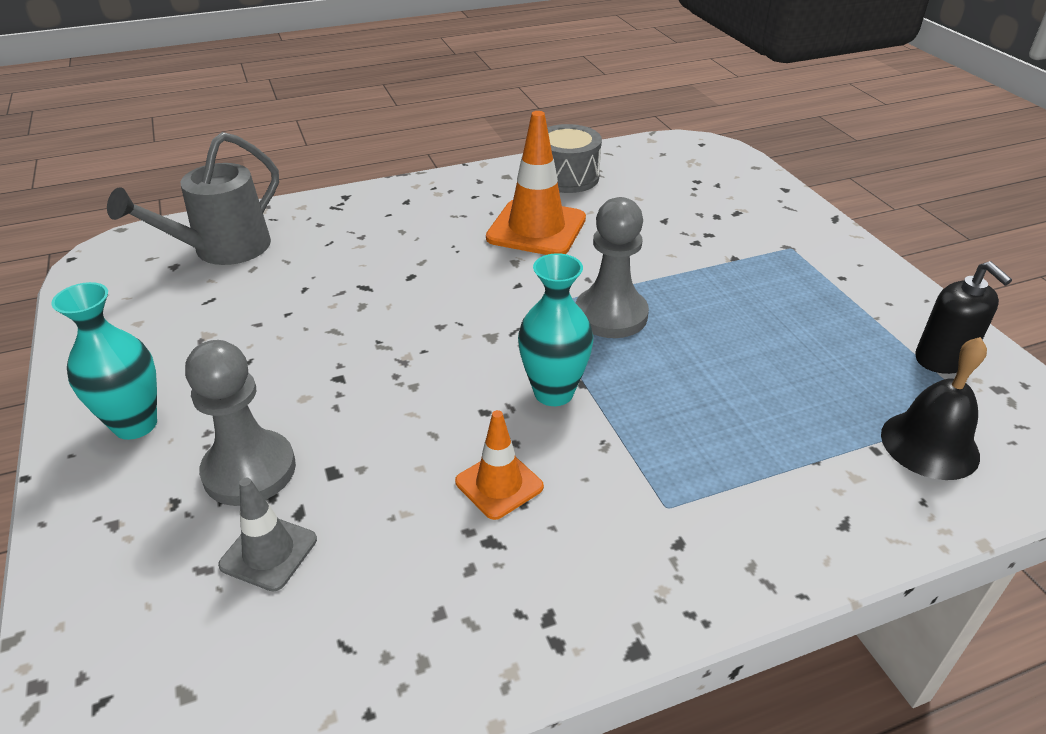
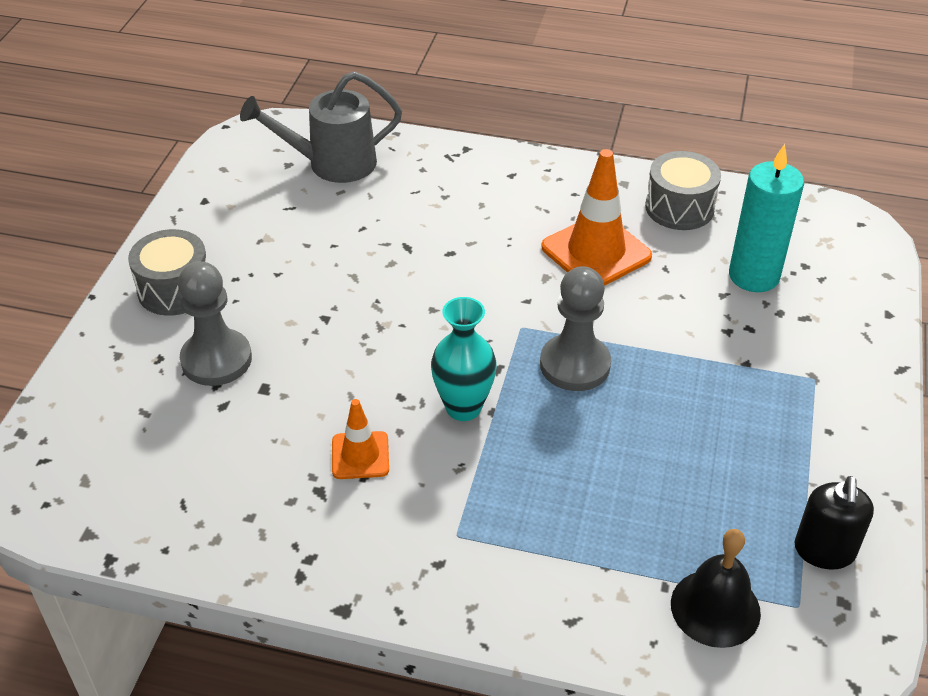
camera: 35 degrees right, 5 degrees up
turquoise vase [51,282,157,440] -> grey drum [128,229,207,316]
grey traffic cone [218,478,317,592] -> none
none -> turquoise candle [729,144,804,292]

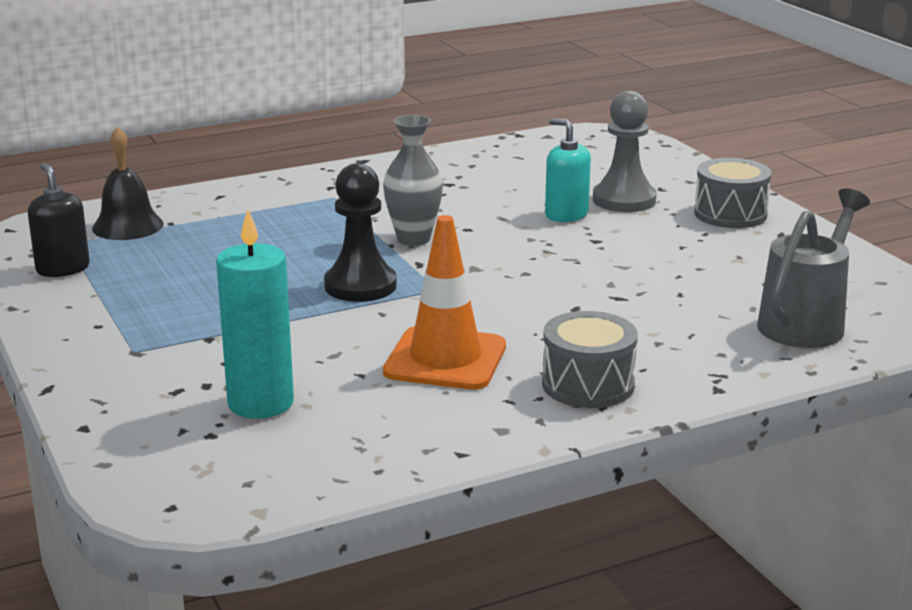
camera: 140 degrees right, 20 degrees down
orange traffic cone [332,399,389,479] -> none
turquoise vase [431,297,497,421] -> grey vase [383,115,443,246]
grey pawn [540,266,611,391] -> black pawn [324,163,397,302]
grey drum [645,151,721,230] -> grey drum moved to [542,311,638,408]
none -> turquoise soap dispenser [545,118,591,222]

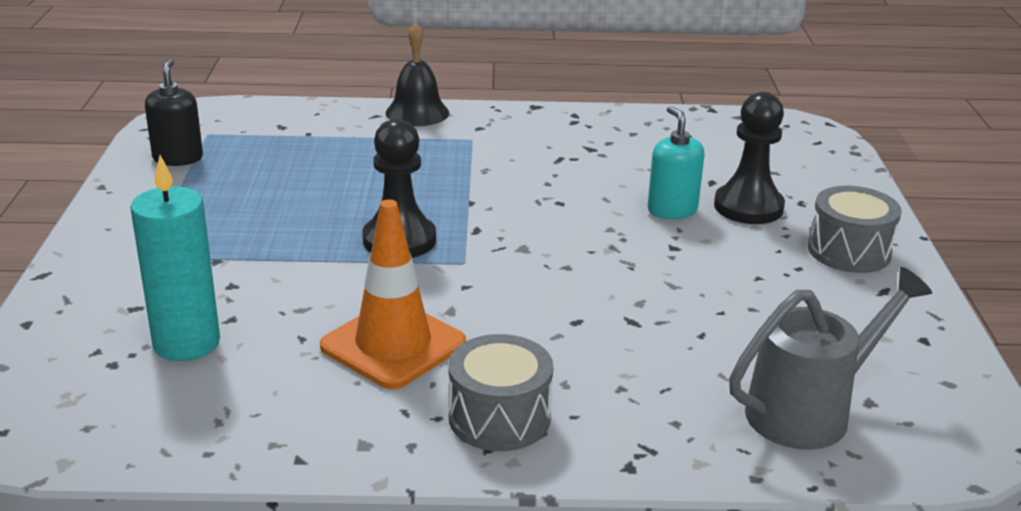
camera: 25 degrees right, 5 degrees up
black bell [92,127,164,240] -> black bell moved to [386,22,449,126]
grey vase [383,115,443,246] -> none
grey pawn [593,91,657,212] -> black pawn [714,92,785,224]

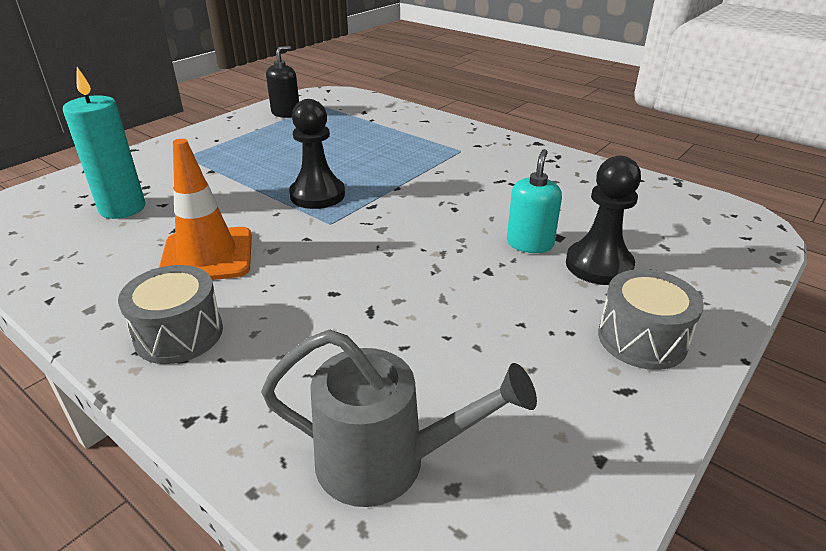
camera: 40 degrees right, 5 degrees up
black bell [386,22,449,126] -> none

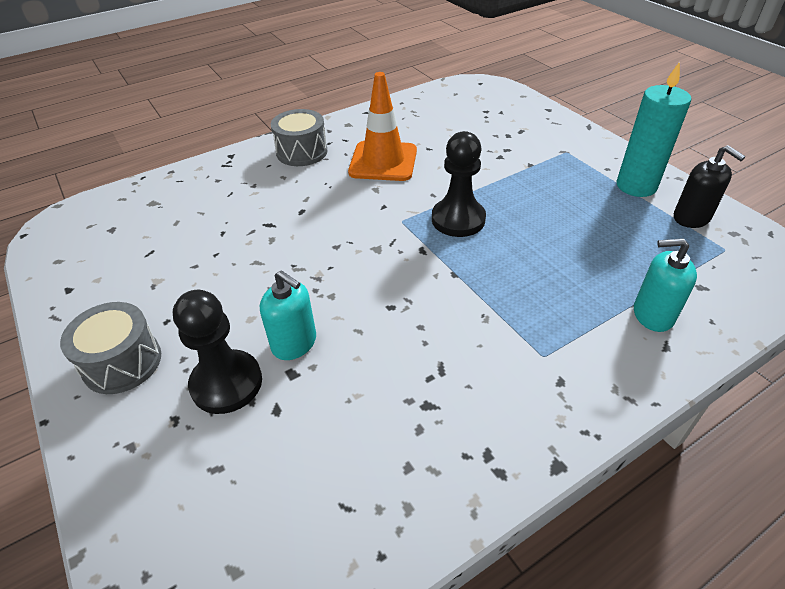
camera: 110 degrees right, 10 degrees up
turquoise candle [63,67,145,219] -> turquoise candle moved to [616,61,691,197]
grey watering can [261,330,537,507] -> none
none -> turquoise soap dispenser [634,238,697,332]

